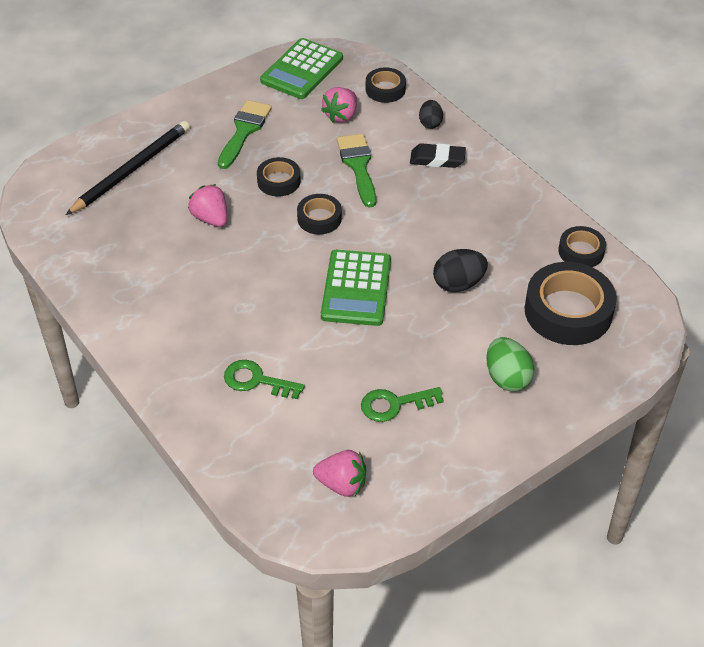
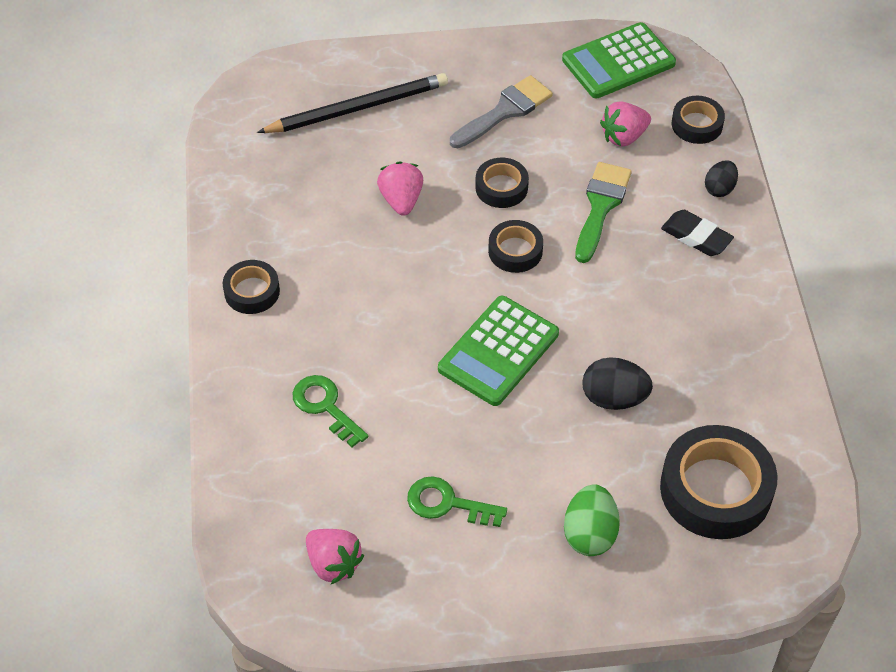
camera: 30 degrees right, 5 degrees up
green brush [218,100,272,169] -> grey brush [450,75,553,148]
black tape [558,226,606,267] -> black tape moved to [223,260,280,314]

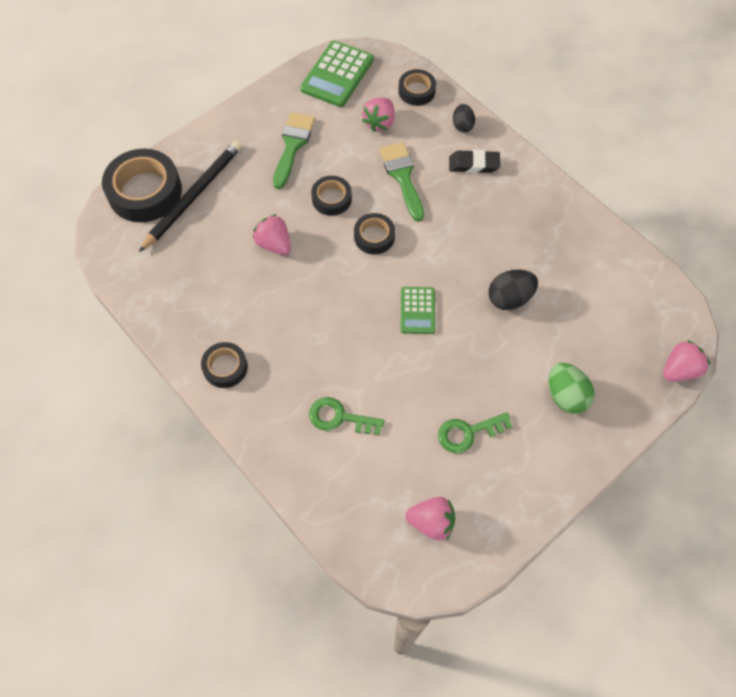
camera: 35 degrees left, 10 degrees up
green calculator [438,296,559,406] -> green calculator [401,287,435,334], size x0.61
grey brush [450,75,553,148] -> green brush [273,112,315,189]
black tape [660,425,777,539] -> black tape moved to [102,149,182,222]
none -> pink strawberry [663,340,710,381]

